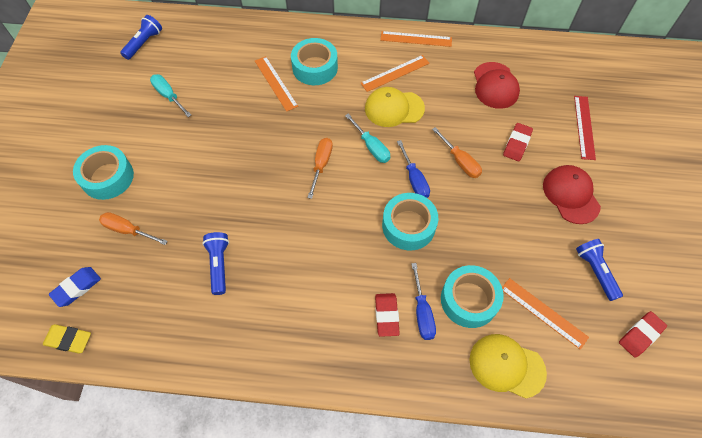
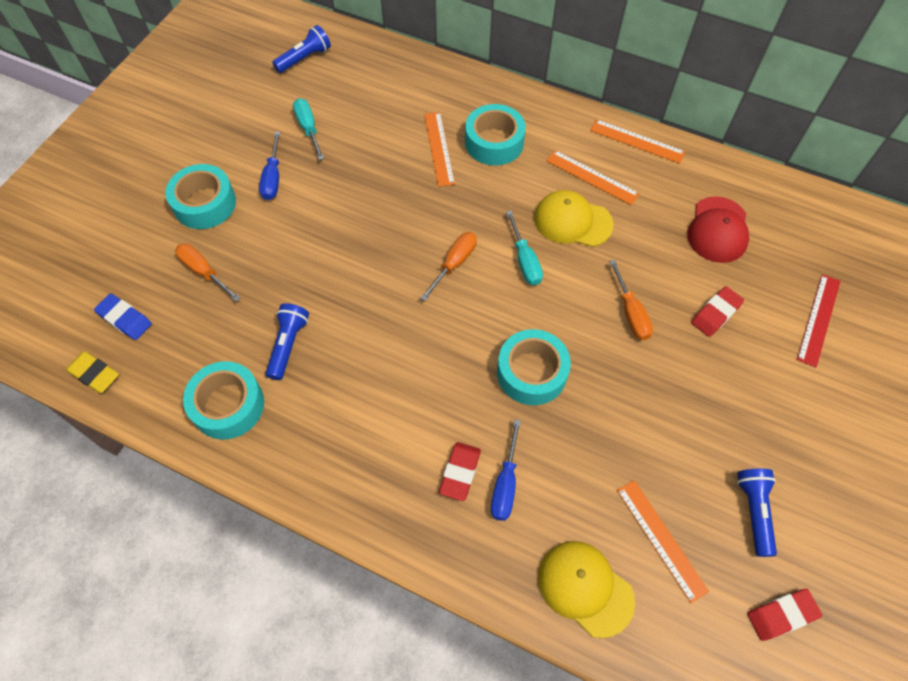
camera: 20 degrees right, 0 degrees up
blue eraser [49,267,101,307] -> blue eraser turned 60 degrees clockwise [94,294,152,340]
orange ruler [360,55,429,92] -> orange ruler turned 45 degrees clockwise [546,150,640,205]
blue screwdriver [397,140,430,198] -> blue screwdriver moved to [259,132,280,200]
turquoise tape [441,265,504,328] -> turquoise tape moved to [183,361,264,439]
red cap [543,165,601,224] -> none

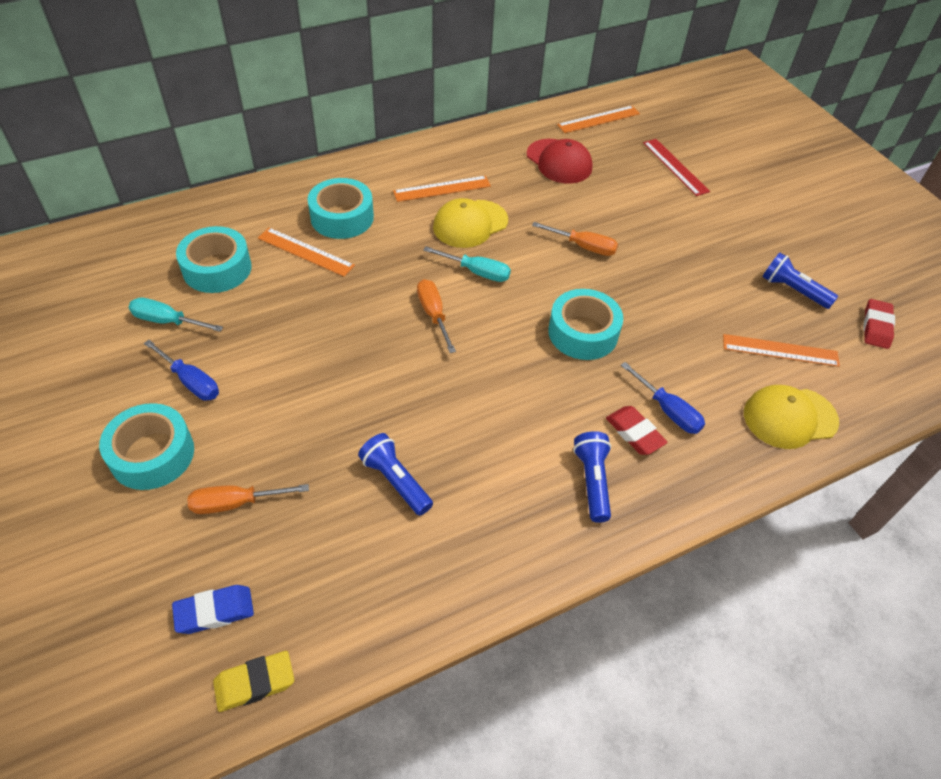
camera: 55 degrees left, 10 degrees down
turquoise tape [183,361,264,439] -> turquoise tape moved to [176,226,252,293]
blue flashlight [272,25,331,73] -> blue flashlight moved to [573,431,611,523]
orange ruler [590,119,685,164] -> orange ruler moved to [557,106,640,133]
red eraser [691,286,744,337] -> none

